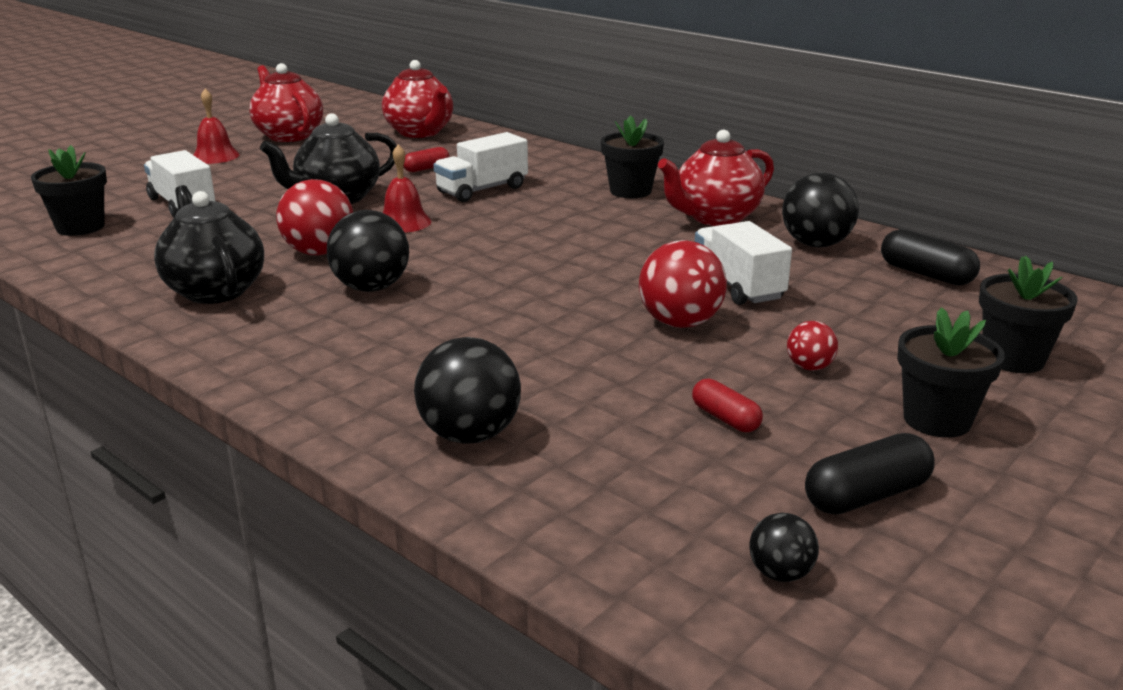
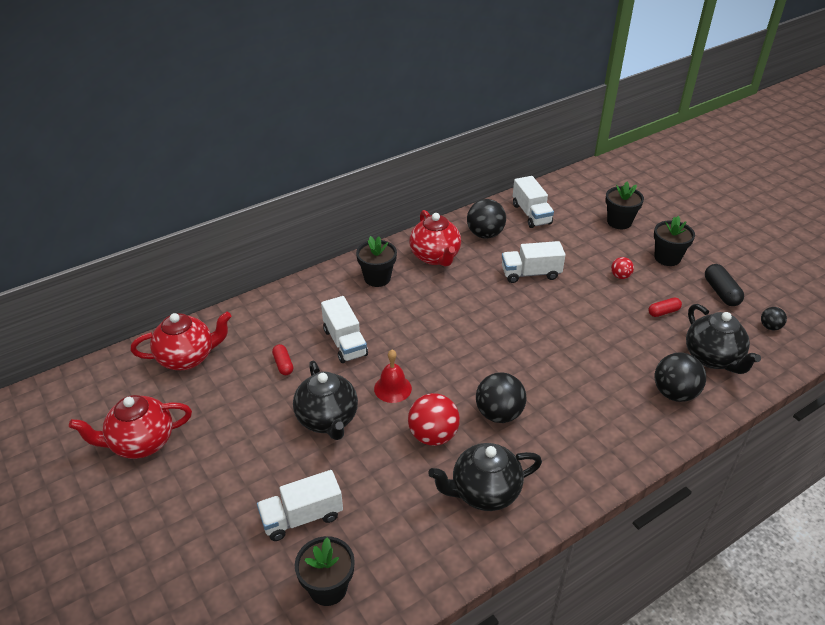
camera: 75 degrees left, 15 degrees up
red bell [193,89,240,164] -> none
red ball [639,240,727,328] -> none
black capsule [881,229,980,285] -> white truck [513,176,554,228]
none -> black teapot [686,304,761,374]

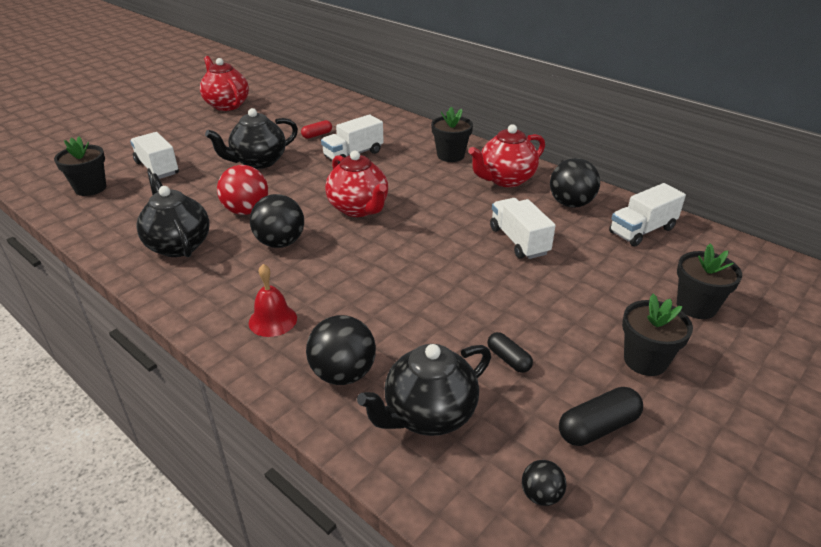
camera: 75 degrees right, 5 degrees down
red teapot [131,312,232,370] -> red teapot moved to [325,150,388,217]
red bell [374,350,412,403] -> red bell moved to [249,264,297,337]
red ball [611,257,634,279] -> none
red capsule [648,298,682,317] -> black capsule [488,332,533,373]

